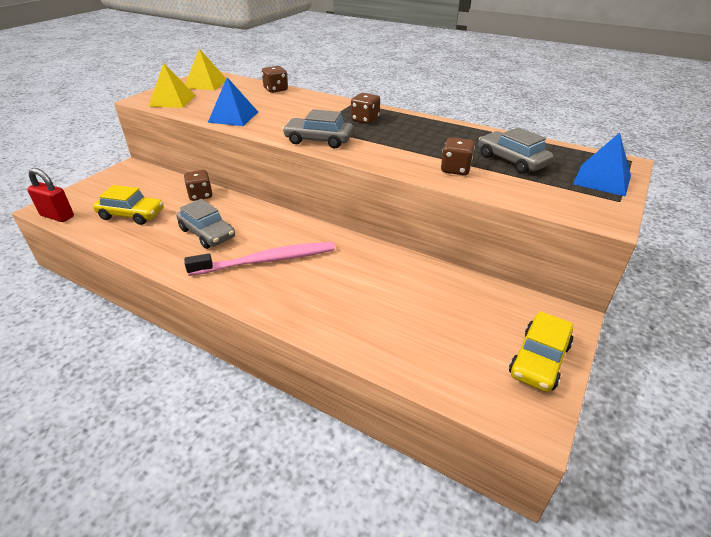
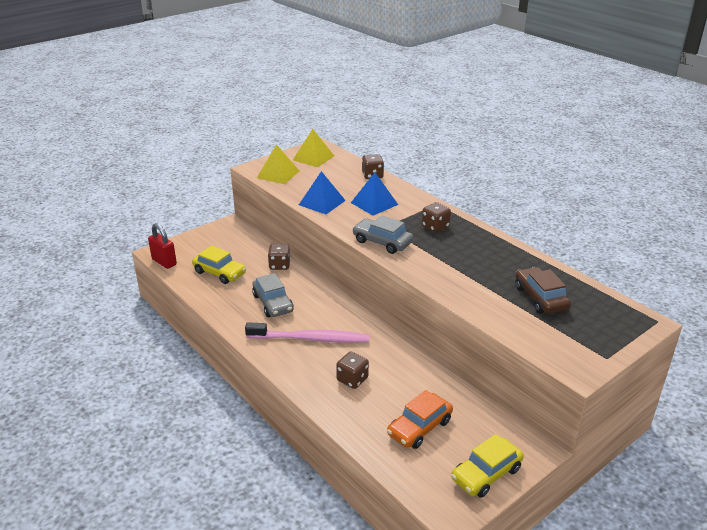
camera: 20 degrees right, 5 degrees down
brown dice [441,137,475,175] -> brown dice moved to [336,352,369,389]
grey car [478,127,554,174] -> brown car [515,267,571,314]
blue pyramid [573,133,631,197] -> blue pyramid moved to [351,173,398,216]
none -> orange car [387,390,453,449]

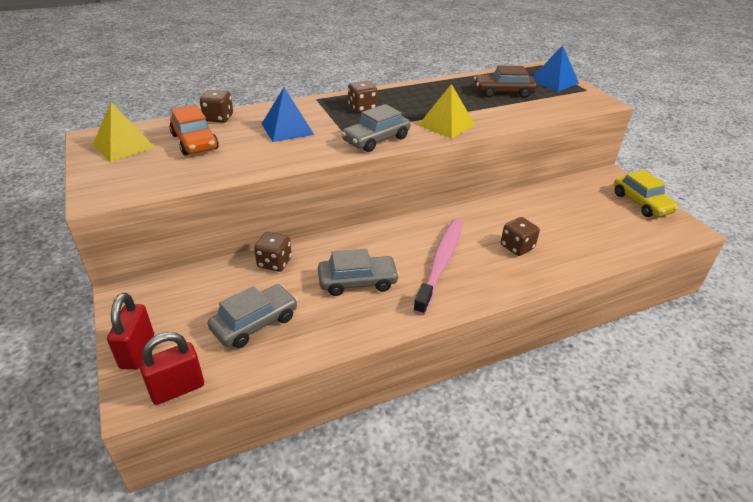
camera: 75 degrees left, 5 degrees up
yellow car [192,246,246,284] -> grey car [208,284,297,348]
yellow pyramid [257,144,299,184] -> yellow pyramid moved to [418,84,475,139]
blue pyramid [299,171,346,214] -> blue pyramid moved to [533,45,579,92]
orange car [387,390,453,449] -> orange car moved to [169,105,219,156]
none -> red padlock [107,293,154,370]

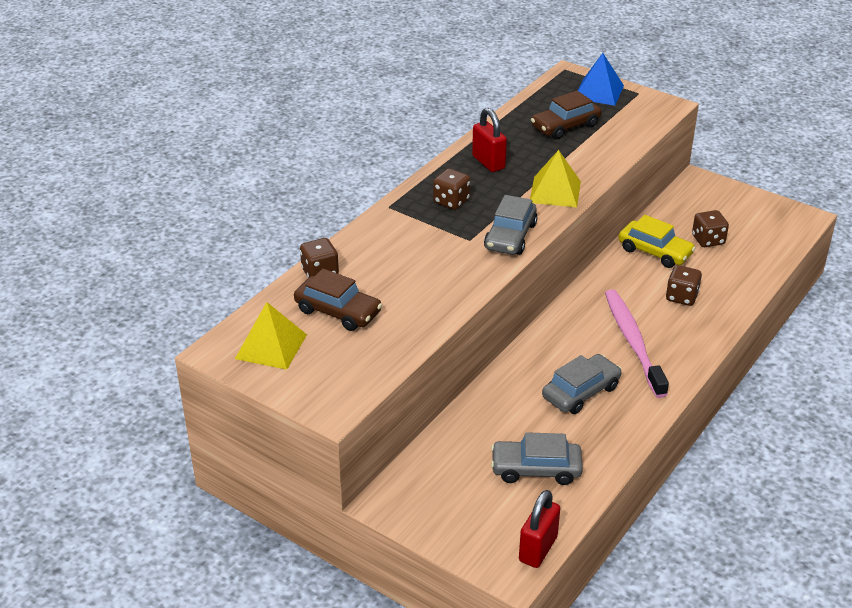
camera: 30 degrees left, 0 degrees up
red padlock [107,293,154,370] -> red padlock moved to [472,108,507,172]
orange car [169,105,219,156] -> brown car [294,269,382,331]
grey car [208,284,297,348] -> grey car turned 105 degrees counterclockwise [491,432,583,485]
brown dice [254,232,292,272] -> brown dice moved to [692,210,729,247]
blue pyramid [262,87,314,142] -> none
yellow car [614,170,679,217] -> yellow car moved to [618,215,696,268]

